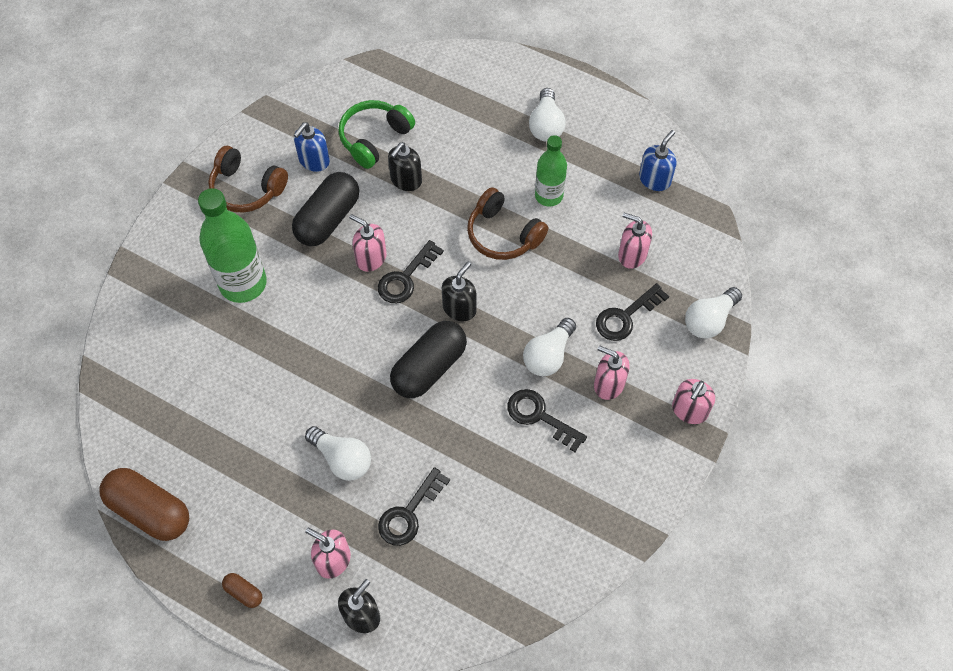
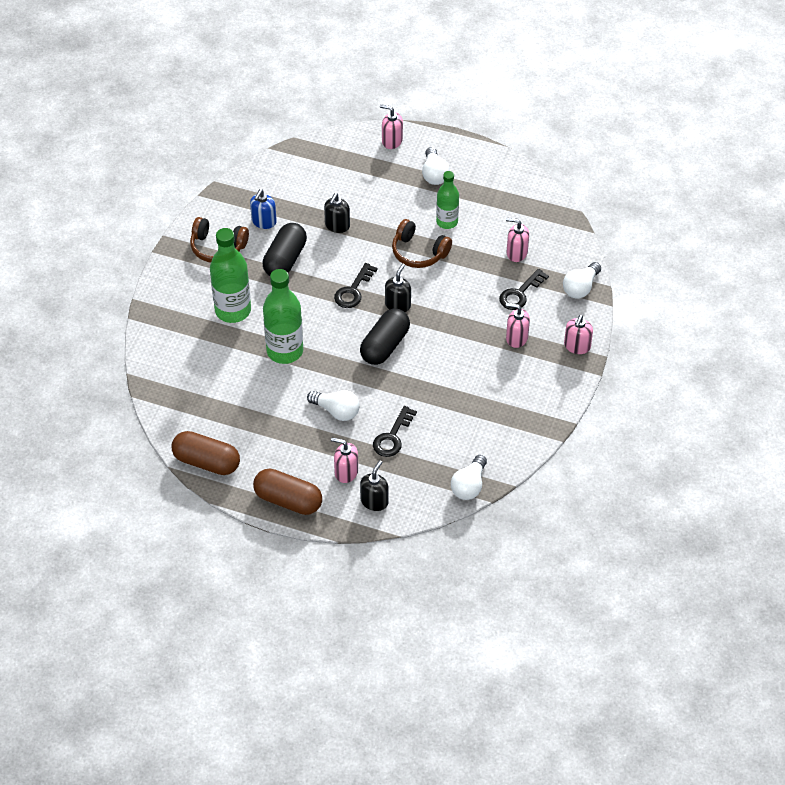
camera: 10 degrees left, 10 degrees down
brown capsule [222,573,262,608] -> brown capsule [253,469,322,515], size x2.24
green headphones [338,100,415,169] -> none
pink soap dispenser [349,214,387,272] -> pink soap dispenser moved to [380,104,403,149]
black key [507,389,587,452] -> none
white light bulb [523,318,576,376] -> white light bulb moved to [451,455,487,500]
blue soap dispenser [639,130,677,191] -> none
none -> green bottle [263,269,303,364]

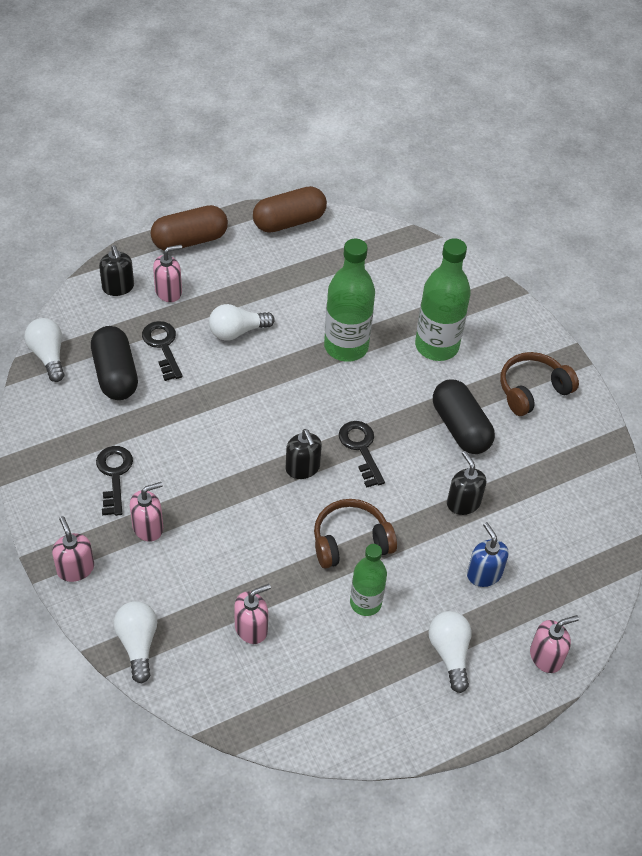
camera: 130 degrees right, 0 degrees up
blue soap dispenser [250,189,277,229] -> blue soap dispenser moved to [467,522,509,587]
black capsule [360,309,410,365] -> black capsule moved to [91,326,138,400]
white light bulb [422,147,450,185] -> white light bulb turned 45 degrees clockwise [428,611,472,693]
black key [499,269,549,310] -> black key moved to [96,446,133,516]

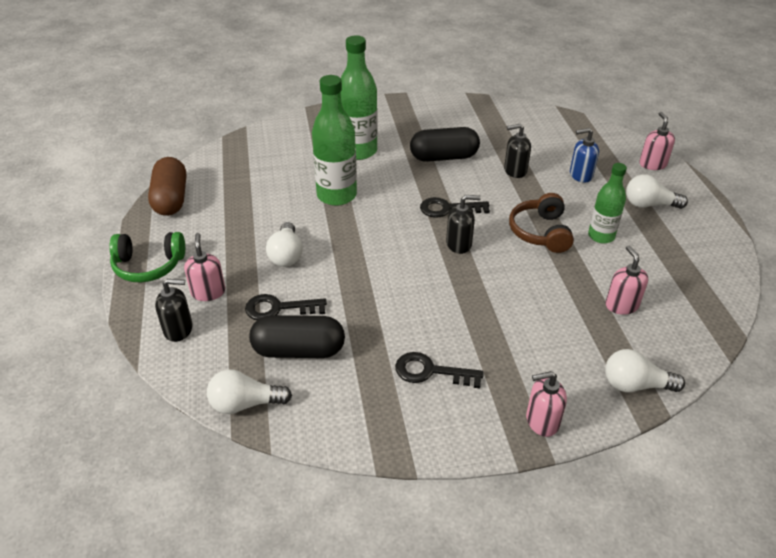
camera: 70 degrees left, 10 degrees down
pink soap dispenser [130,482,163,542] -> none
brown capsule [151,205,228,250] -> green headphones [109,232,185,283]
brown headphones [500,352,579,416] -> none

